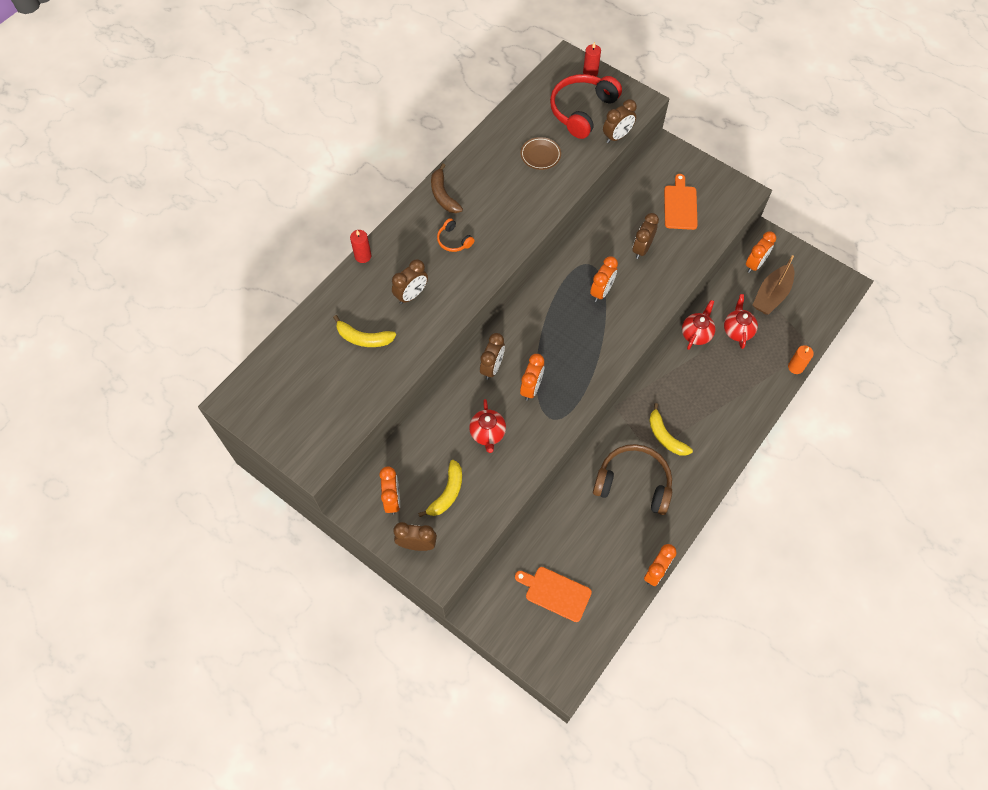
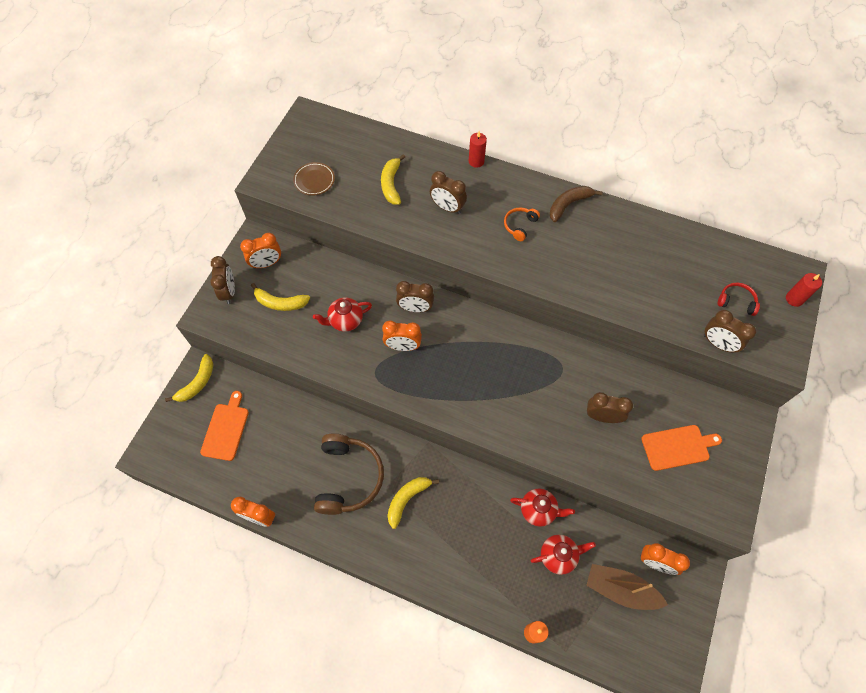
camera: 75 degrees right, 0 degrees up
brown plate [521,137,561,170] -> brown plate moved to [293,162,335,195]
red headphones [550,74,622,139] -> red headphones [718,283,760,316], size x0.47
orange clock [590,256,618,302] -> none
none -> yellow banana [165,354,214,402]

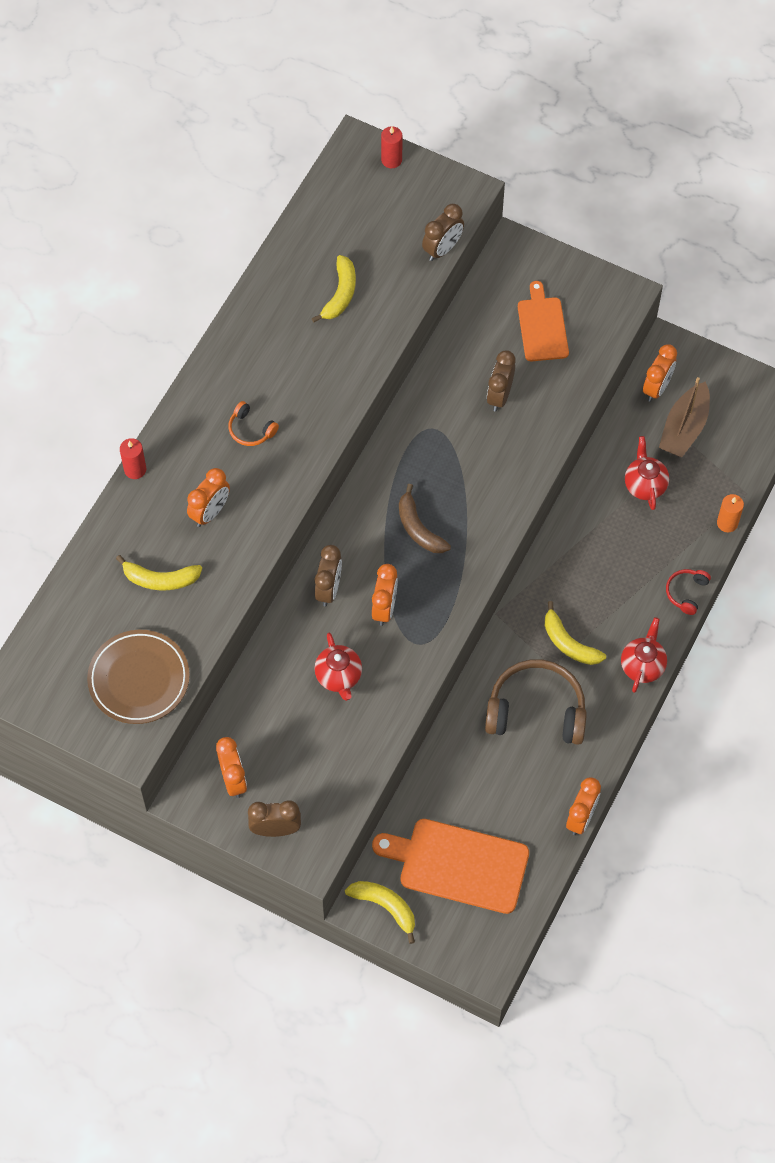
camera: 85 degrees left, 0 degrees up
orange cutting board [200,391,249,461] -> orange cutting board [372,819,529,914], size x1.56
yellow banana [251,283,310,311] -> yellow banana moved to [312,255,356,322]
brown plate [293,162,335,195] -> brown plate [87,630,190,724], size x1.70
brown clock [430,171,467,214] -> orange clock [187,468,230,527]
red teapot [510,489,575,527] -> red teapot moved to [621,617,667,693]
brown banana [550,186,603,222] -> brown banana moved to [399,484,451,553]
red headphones [718,283,760,316] -> red headphones moved to [666,569,711,615]

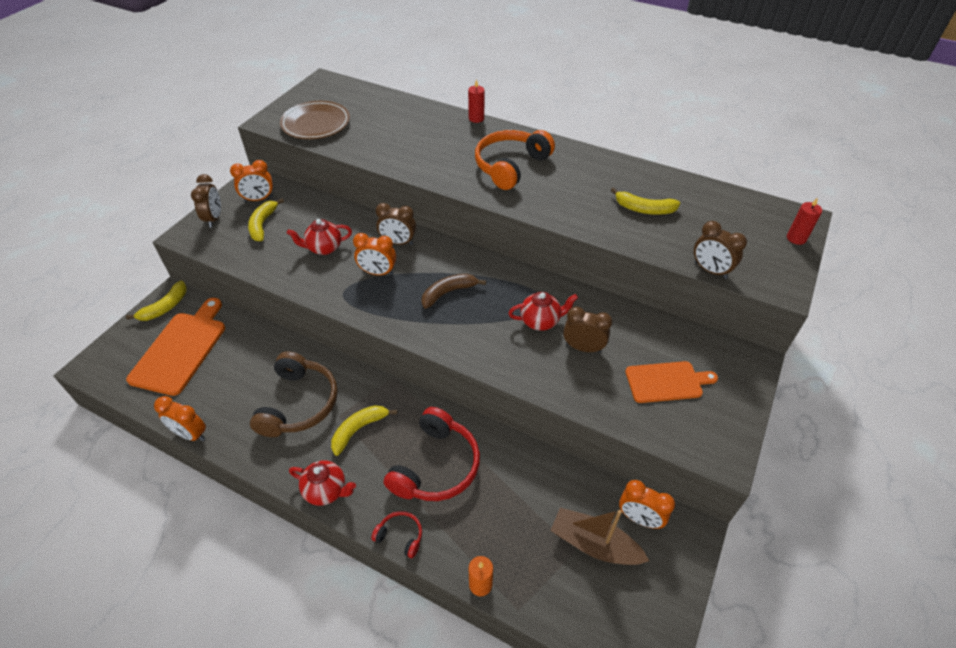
camera: 90 degrees right, 15 degrees down
yellow banana [116,555,202,590] -> yellow banana moved to [248,198,284,241]
orange clock [187,468,230,527] -> none
orange headphones [228,401,279,446] -> orange headphones [475,130,555,190], size x2.13
red teapot [625,436,669,510] -> red teapot moved to [509,292,578,331]
none -> red headphones [384,407,480,501]

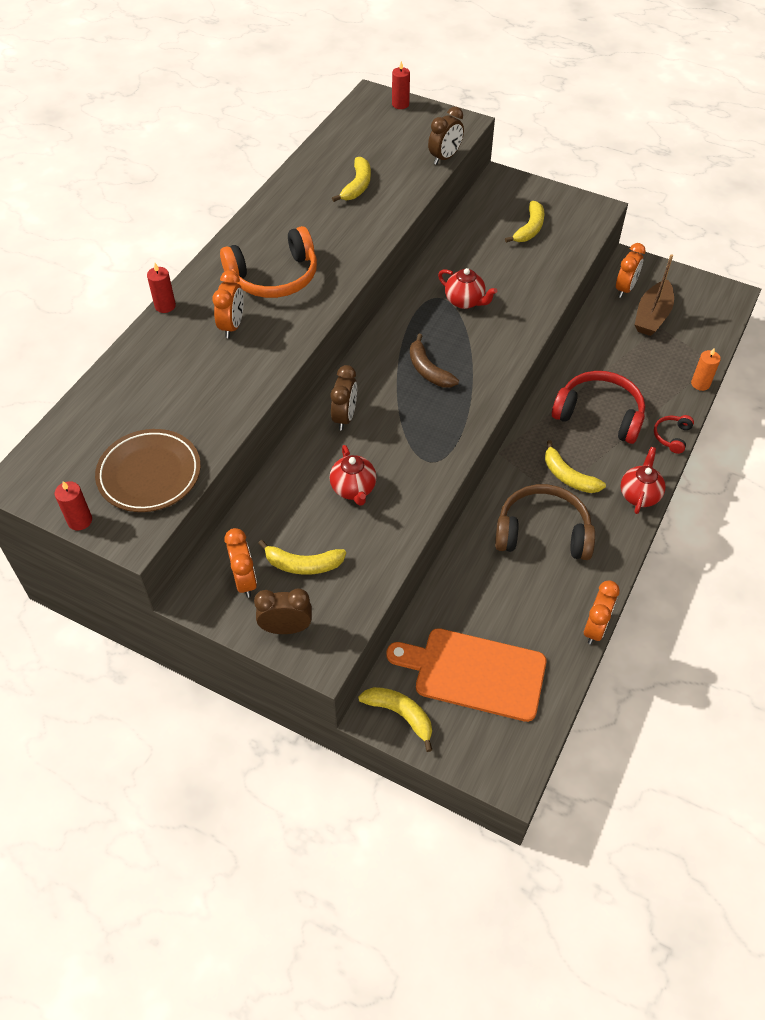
camera: 90 degrees left, 5 degrees up
orange clock [353,233,396,275] -> orange clock moved to [212,270,244,338]
orange headphones [475,130,555,190] -> orange headphones turned 60 degrees counterclockwise [220,226,317,298]
red teapot [509,292,578,331] -> red teapot turned 135 degrees clockwise [438,268,497,309]
brown clock [563,307,612,353] -> none
orange cutting board [625,361,718,403] -> yellow banana [505,201,544,243]
none -> red candle [55,481,92,531]

